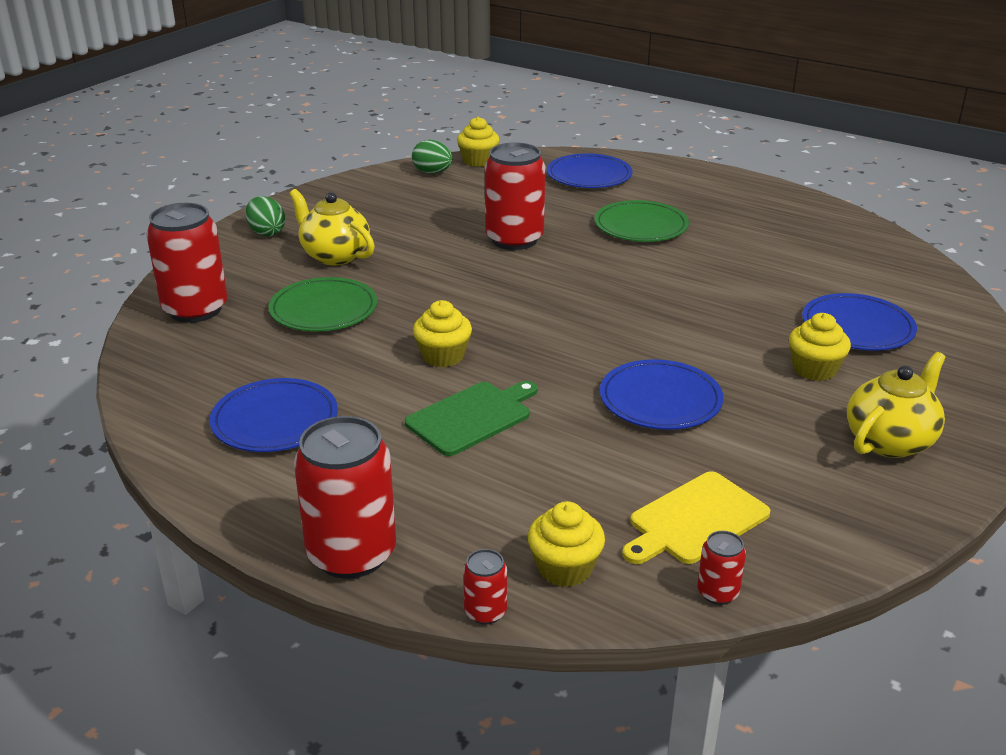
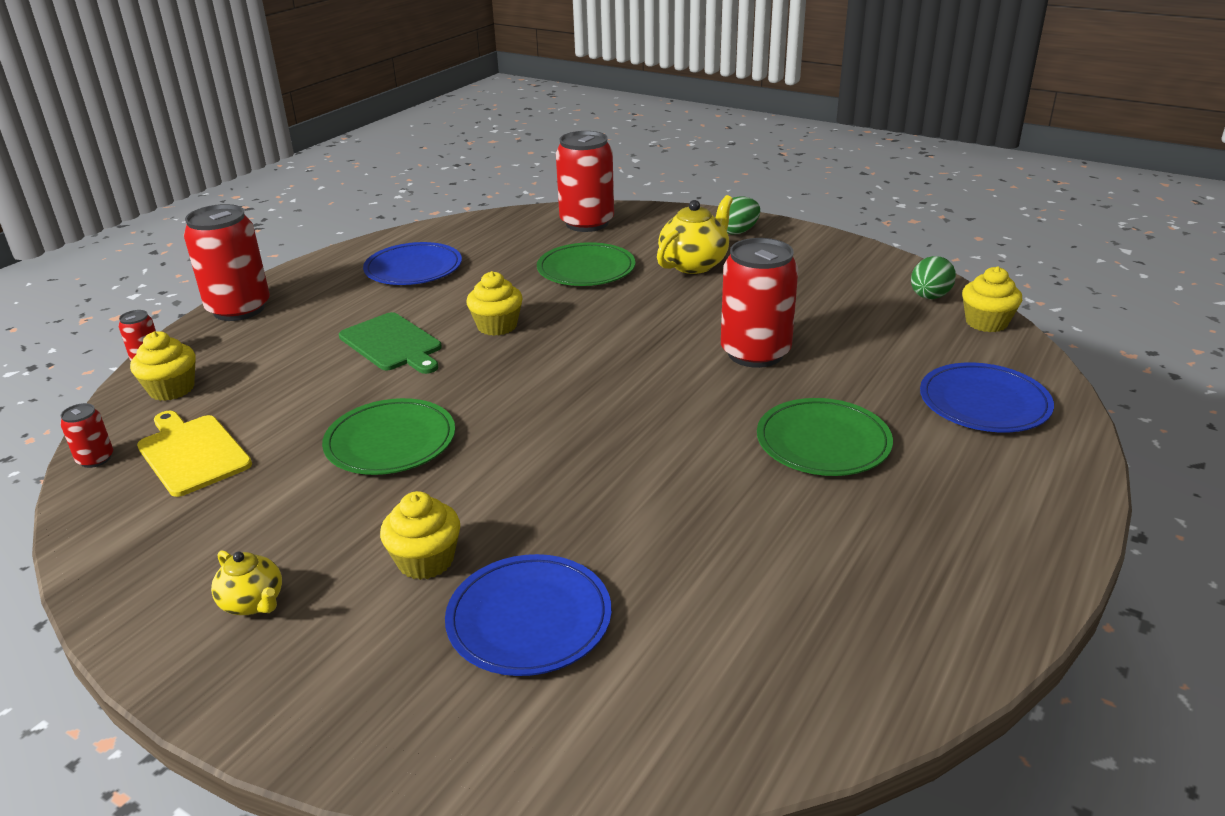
camera: 90 degrees right, 0 degrees up
blue plate [600,359,723,430] -> green plate [322,398,455,475]
yellow teapot [847,352,946,458] -> yellow teapot [211,550,282,615], size x0.58

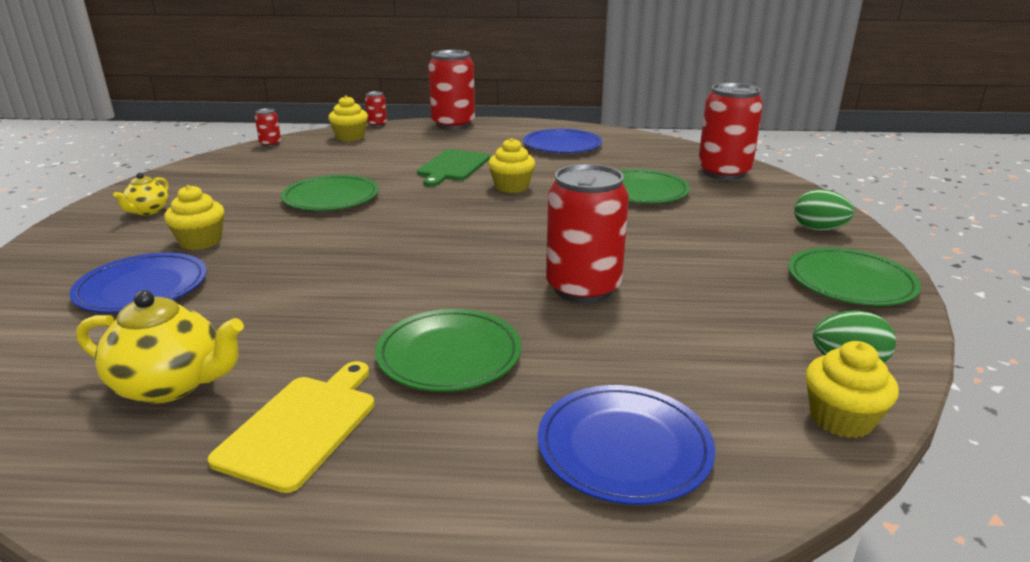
camera: 60 degrees right, 5 degrees down
yellow cutting board [137,411,252,497] -> yellow cutting board moved to [208,361,375,493]
yellow teapot [657,195,733,274] -> yellow teapot moved to [76,290,244,404]
none -> green plate [788,247,921,306]

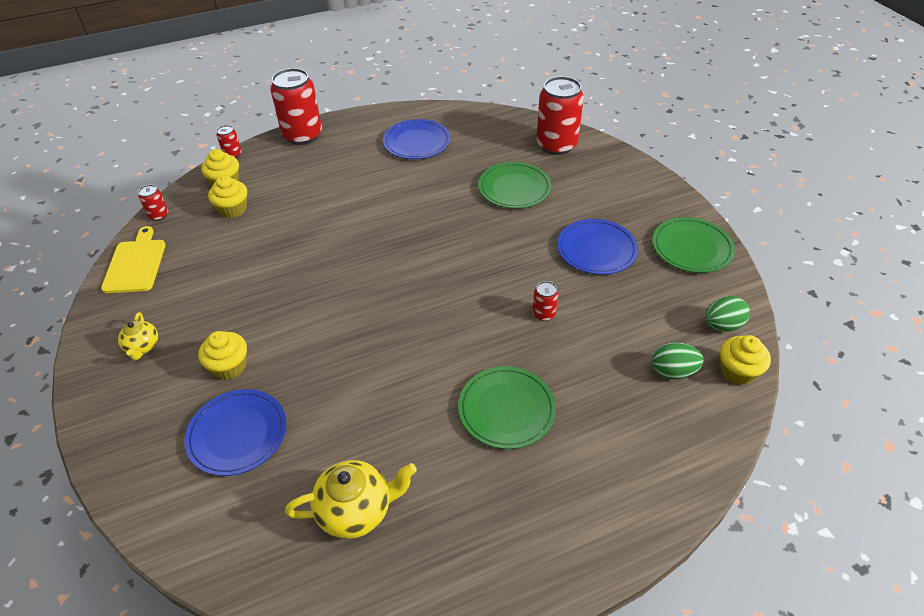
camera: 25 degrees left, 20 degrees up
yellow cutting board [208,361,375,493] -> yellow cutting board moved to [101,226,166,293]
green plate [281,175,379,211] -> none
green cutting board [417,149,490,187] -> none
yellow cupcake [488,138,535,193] -> yellow cupcake moved to [208,175,247,218]
blue plate [538,385,715,505] -> blue plate moved to [557,219,638,275]
red can [546,164,629,303] -> red can [532,281,559,321], size x0.45
green egg [794,189,854,231] -> green egg moved to [652,342,704,379]

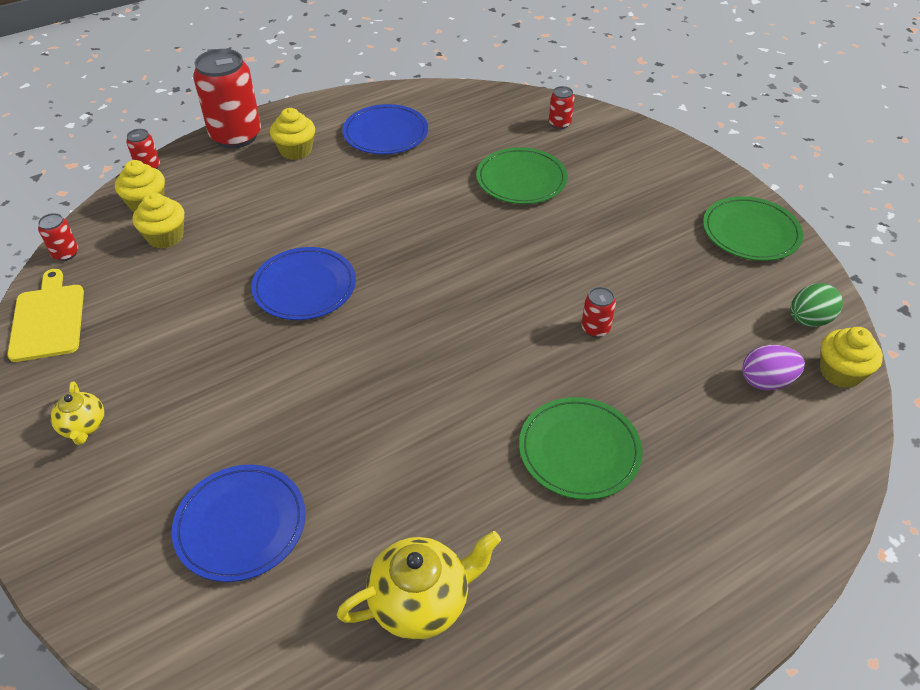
camera: 10 degrees left, 0 degrees up
yellow cupcake [198,331,247,380] -> yellow cupcake moved to [270,108,315,160]
red can [536,76,584,155] -> red can [549,86,574,129], size x0.45
blue plate [557,219,638,275] -> blue plate moved to [251,247,356,320]
green egg [652,342,704,379] -> purple egg [742,345,805,390]

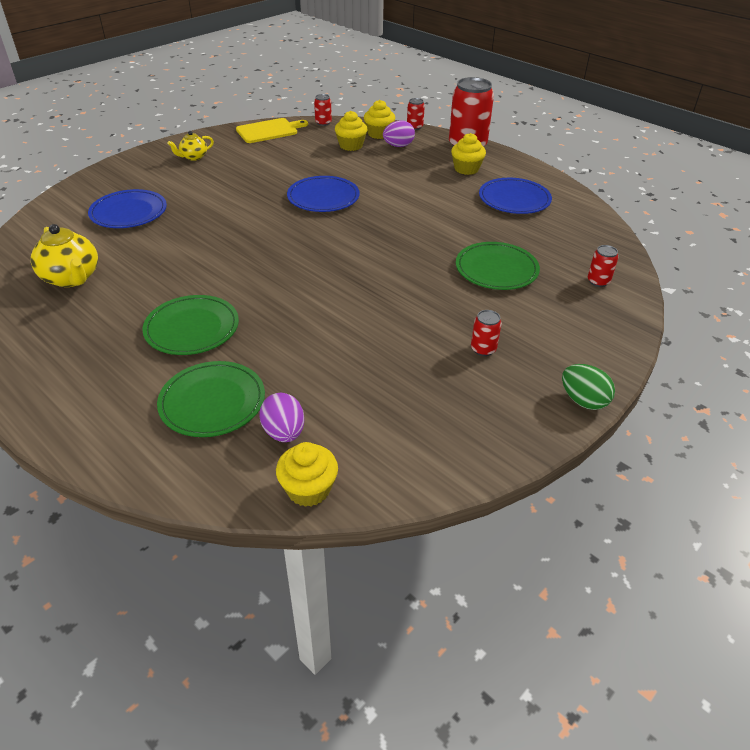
camera: 75 degrees right, 5 degrees down
red can [581,287,616,338] -> red can moved to [471,310,502,356]
green plate [703,196,803,261] -> green plate moved to [157,361,265,437]
green egg [790,283,843,327] -> green egg moved to [562,364,615,410]
none -> purple egg [383,120,415,147]

